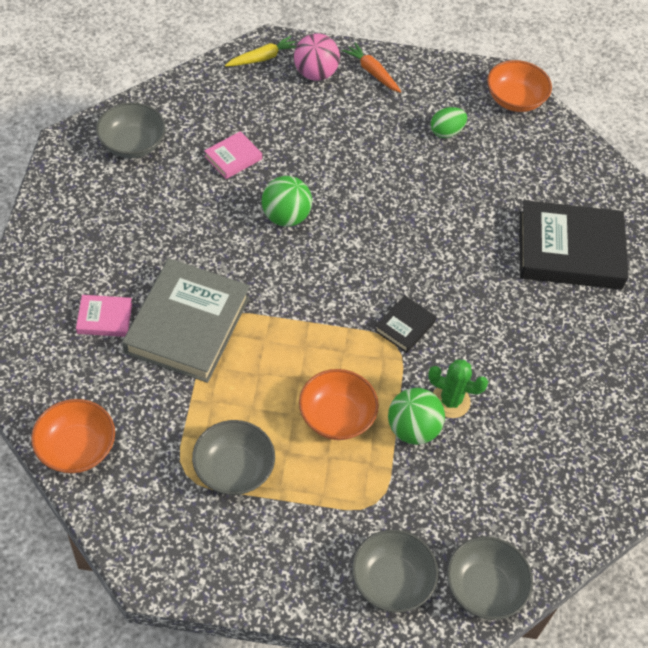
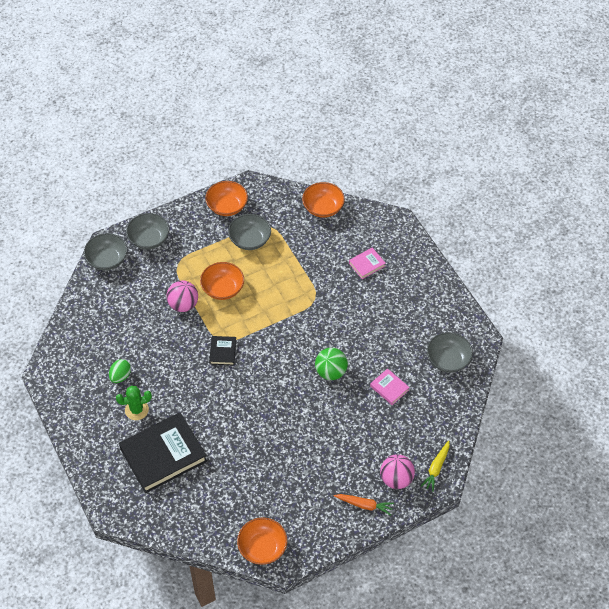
camera: 150 degrees right, 0 degrees up
grey book [122,258,250,383] -> none
pink book [204,131,262,179] -> pink book turned 60 degrees counterclockwise [370,368,409,405]
green ball [388,388,445,445] -> pink ball [167,281,198,312]
green cactus [428,360,488,418] -> green cactus moved to [116,386,152,420]
green egg [431,107,467,138] -> green egg moved to [109,359,131,383]
none -> orange bowl [205,181,248,216]

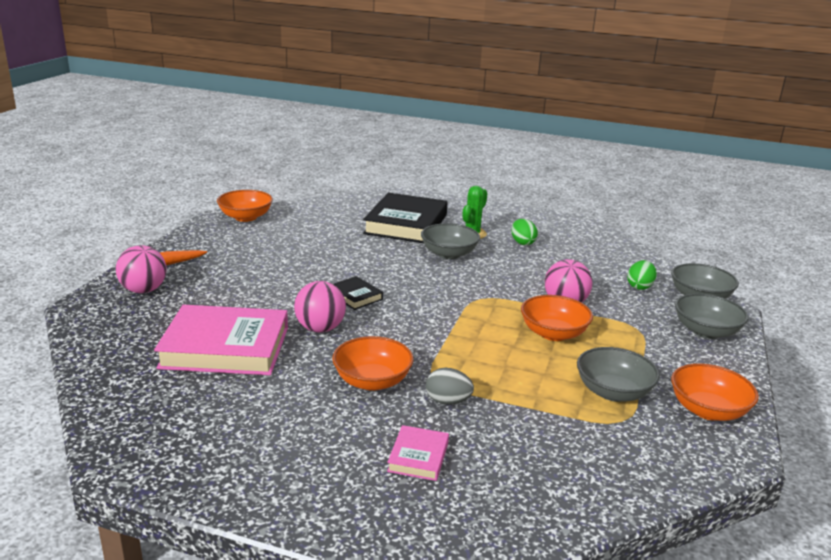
camera: 135 degrees right, 30 degrees down
black book [209,336,236,365] -> black book moved to [333,276,383,310]
orange bowl [302,182,345,218] -> orange bowl moved to [332,336,413,391]
green ball [315,348,348,380] -> pink ball [294,281,346,333]
pink book [370,368,409,405] -> pink book [154,305,288,375], size x2.20
yellow carrot [420,440,449,492] -> none
grey bowl [427,332,473,373] -> grey bowl moved to [421,223,480,259]
none -> grey egg [426,368,474,405]
none -> green egg [627,260,657,290]

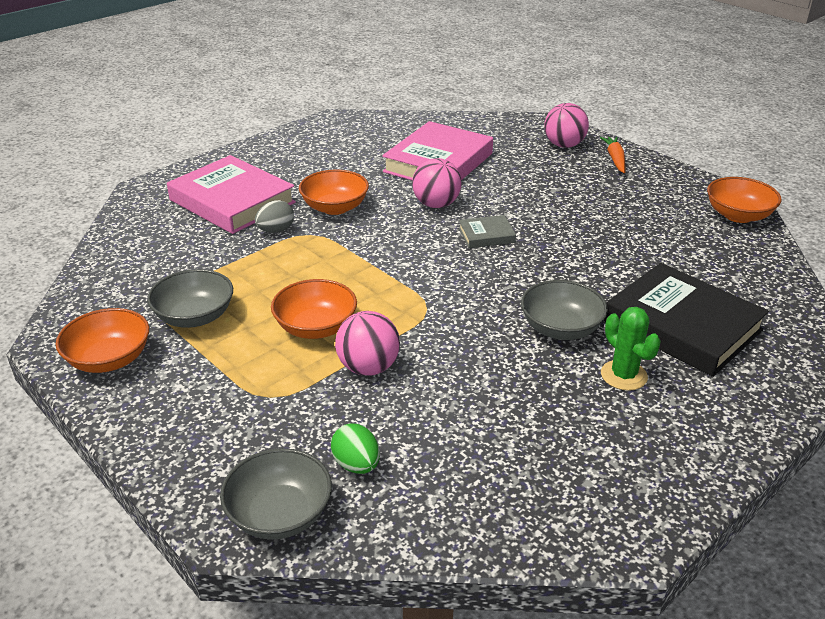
camera: 120 degrees right, 10 degrees up
black book [333,276,383,310] -> grey book [459,215,516,248]
pink book [387,425,449,481] -> pink book [167,155,296,234], size x2.20
green egg [511,219,538,245] -> none
grey bowl [675,294,748,339] -> none

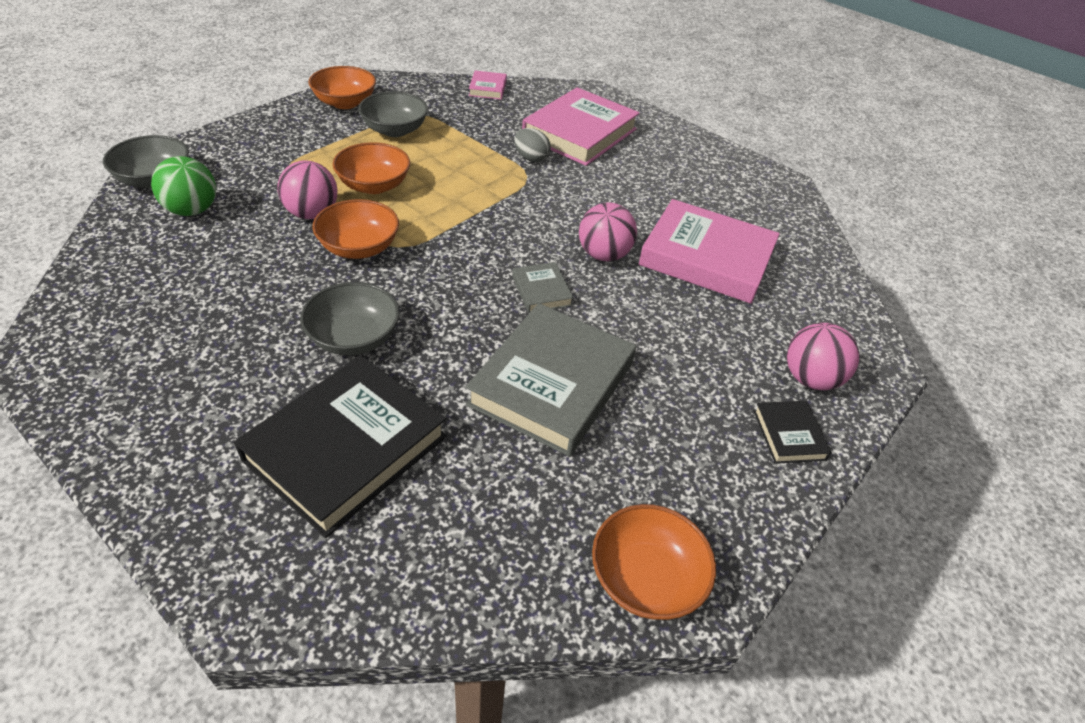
camera: 80 degrees right, 10 degrees up
orange bowl [299,169,369,215] -> orange bowl moved to [312,199,399,259]
green egg [331,424,380,474] -> green ball [151,156,216,216]
orange carrot [600,137,626,173] -> black book [754,401,832,464]
green cactus [601,307,661,391] -> none
none -> grey book [466,303,636,457]
none -> pink book [469,71,507,100]

